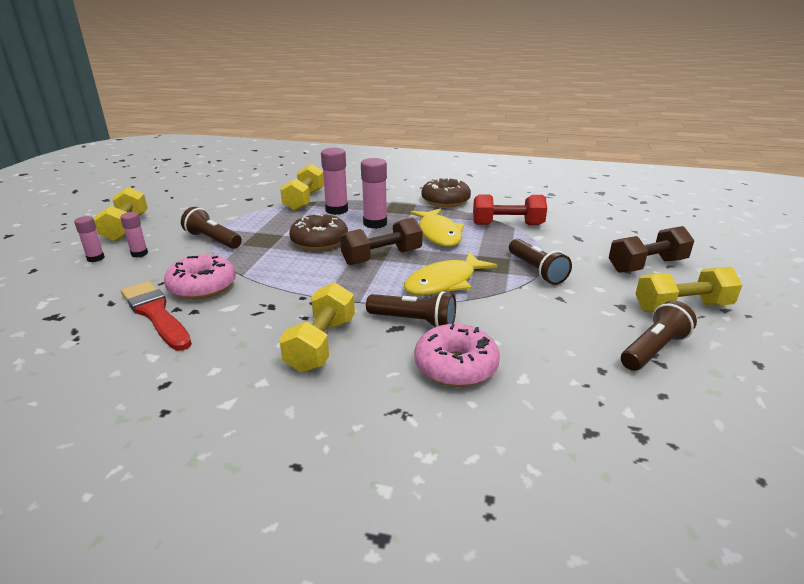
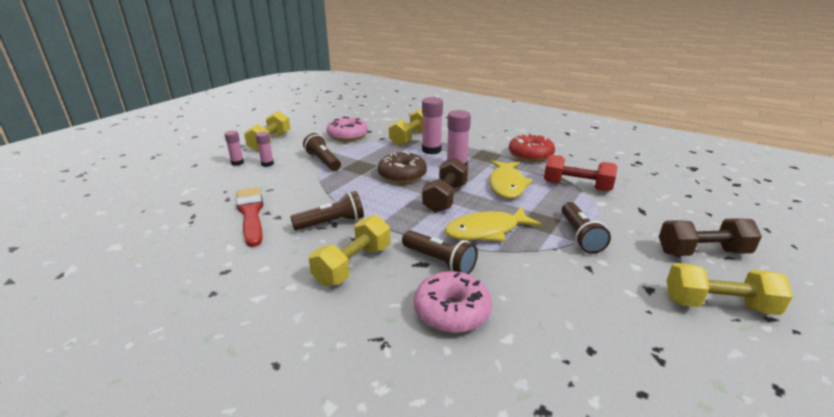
camera: 20 degrees right, 0 degrees up
pink donut [164,254,236,300] -> pink donut moved to [326,117,368,141]
brown dumbbell [340,217,423,265] -> brown dumbbell turned 60 degrees counterclockwise [422,158,468,213]
brown donut [421,178,471,208] -> red donut [509,133,555,162]
brown flashlight [621,301,697,371] -> brown flashlight moved to [290,191,364,231]

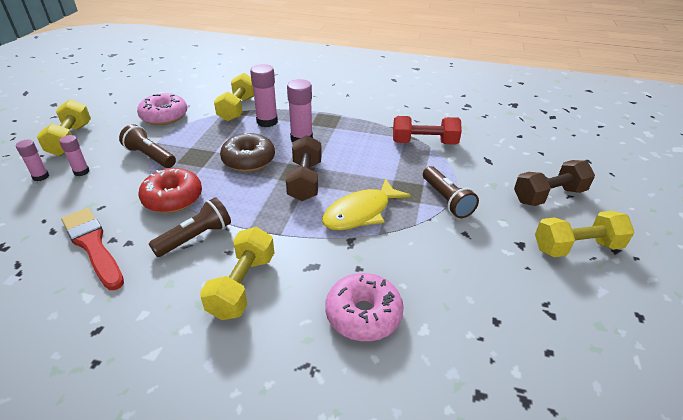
camera: 20 degrees left, 10 degrees up
brown flashlight [402,230,478,274] -> none
yellow fish [489,160,533,199] -> none
red donut [509,133,555,162] -> red donut moved to [138,168,202,213]

